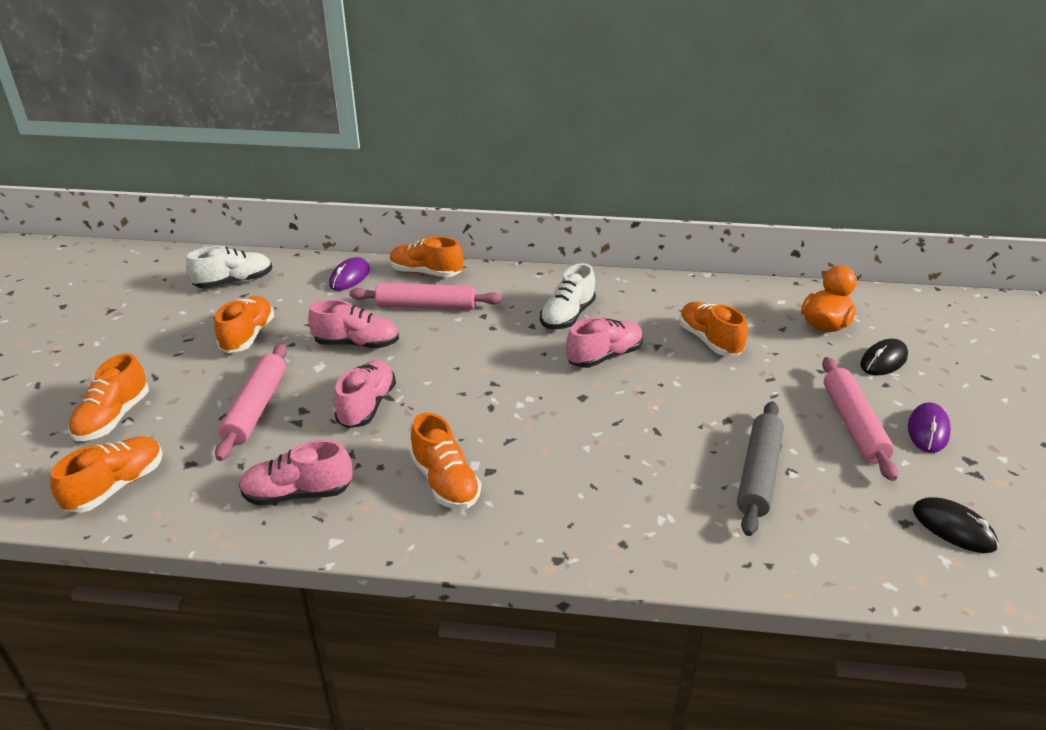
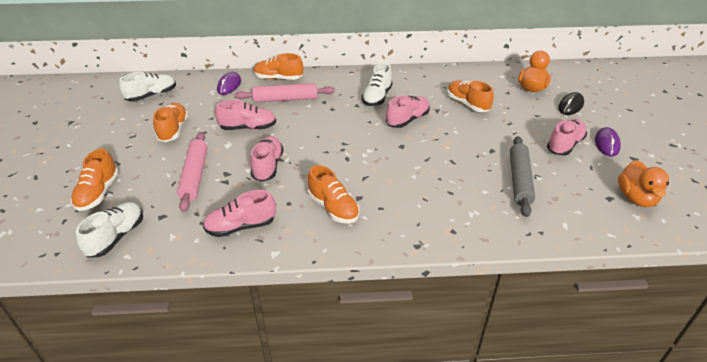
camera: 10 degrees left, 5 degrees up
orange shoe [50,436,163,513] -> white shoe [76,202,143,258]
pink rolling pin [822,357,898,481] -> pink shoe [547,119,587,155]
black mouse [913,497,998,553] -> orange duck [618,160,669,207]

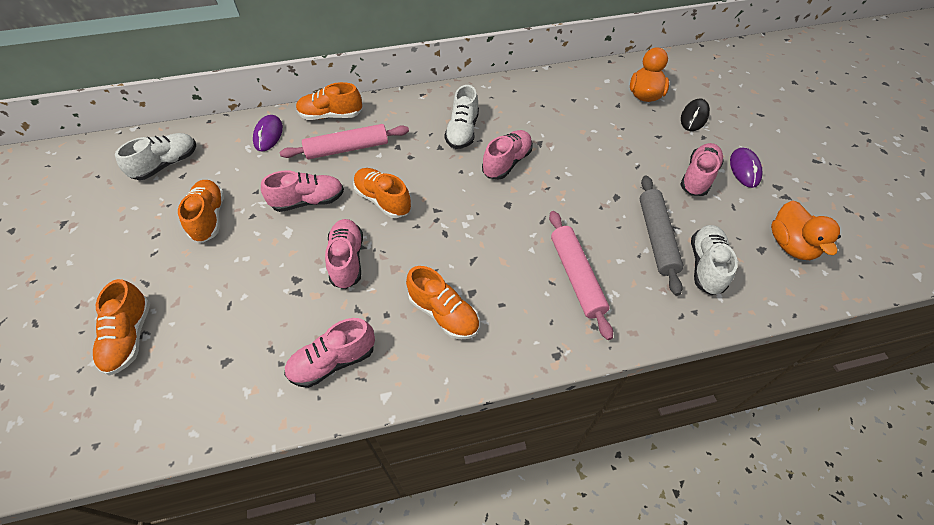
camera: 10 degrees left, 15 degrees up
white shoe [76,202,143,258] -> white shoe moved to [691,225,738,295]
pink rolling pin [177,132,208,212] -> pink rolling pin moved to [549,211,613,340]
orange shoe [447,80,494,112] -> orange shoe moved to [353,168,411,218]

